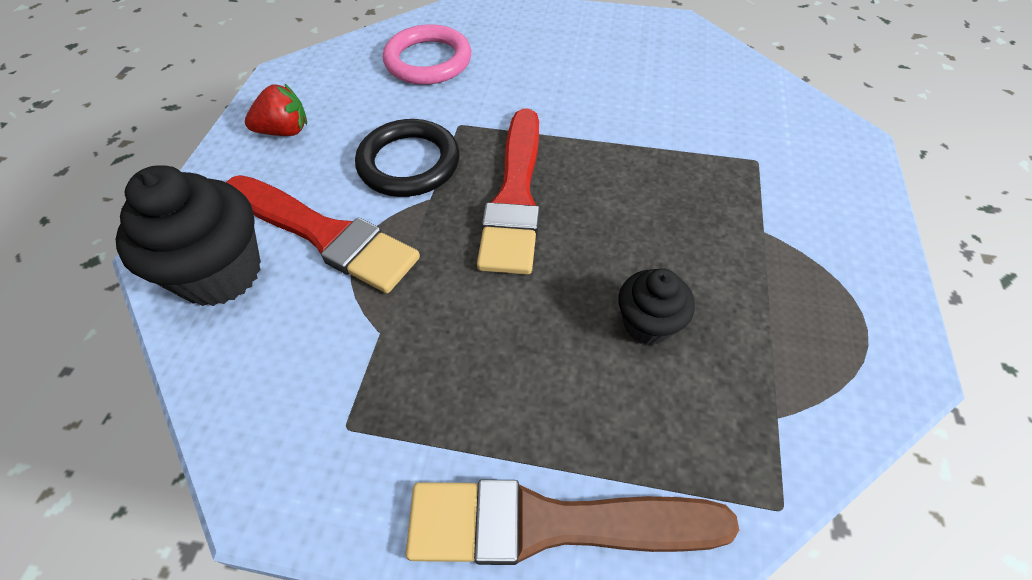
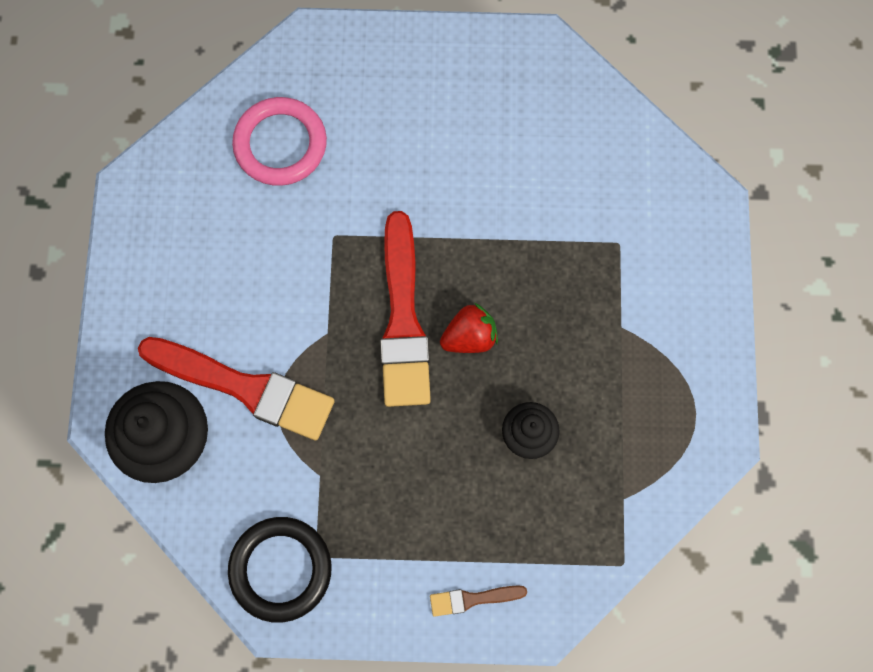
camera: 10 degrees left, 20 degrees up
red strawberry [245,83,307,136] -> red strawberry moved to [440,303,498,353]
black ring [355,119,460,197] -> black ring moved to [228,517,332,623]
brown brush [406,480,739,565] -> brown brush [430,585,527,617], size x0.45

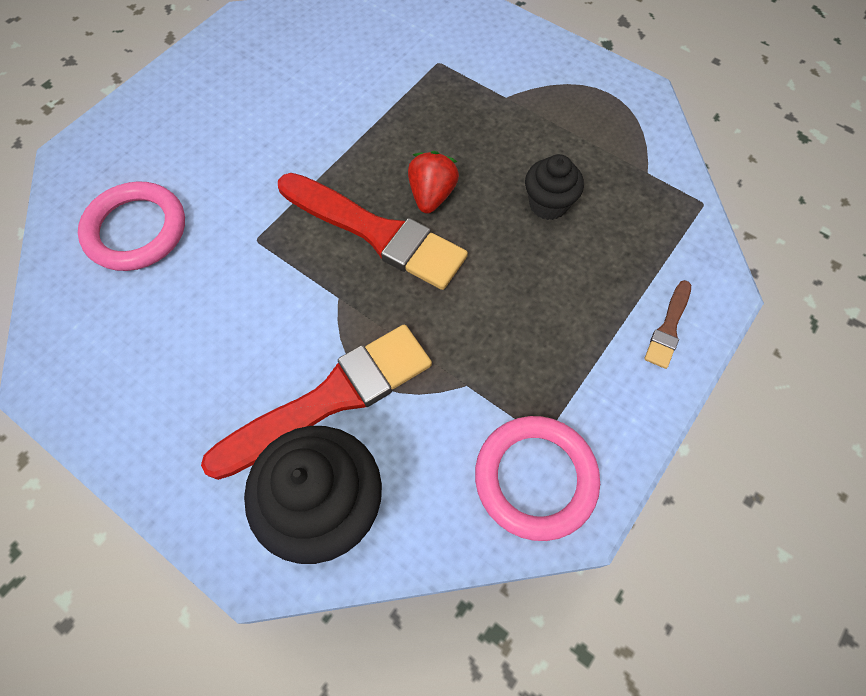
camera: 55 degrees left, 10 degrees down
black ring [228,517,332,623] -> pink ring [475,416,600,541]

